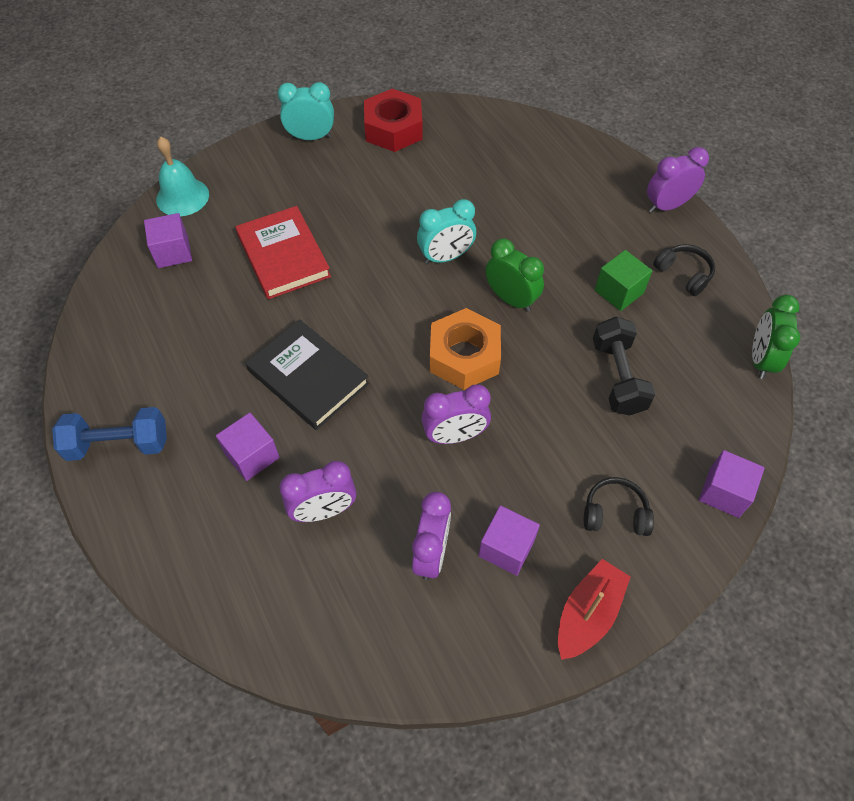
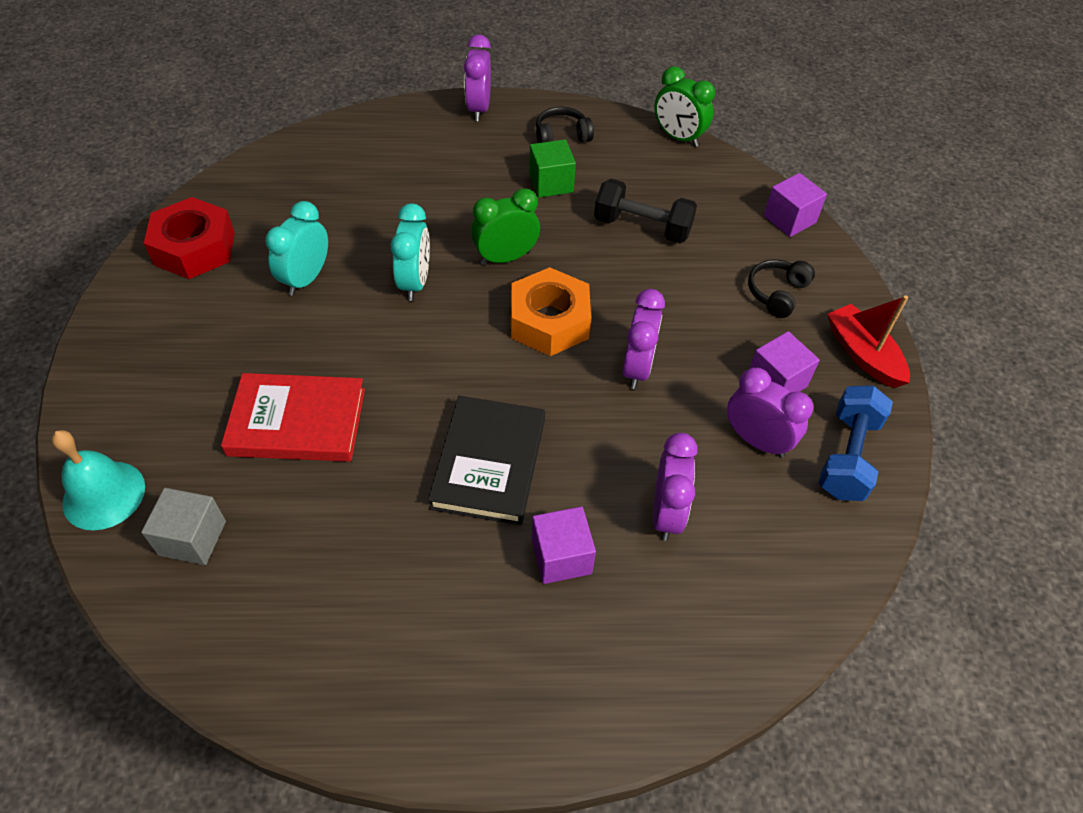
camera: 65 degrees left, 5 degrees down
blue dumbbell [52,407,167,461] -> blue dumbbell moved to [818,385,893,501]
purple cube [144,213,192,268] -> grey cube [141,488,226,565]
black book [246,319,369,430] -> black book turned 60 degrees counterclockwise [428,396,545,525]
turquoise clock [278,82,334,140] -> turquoise clock moved to [265,201,328,296]

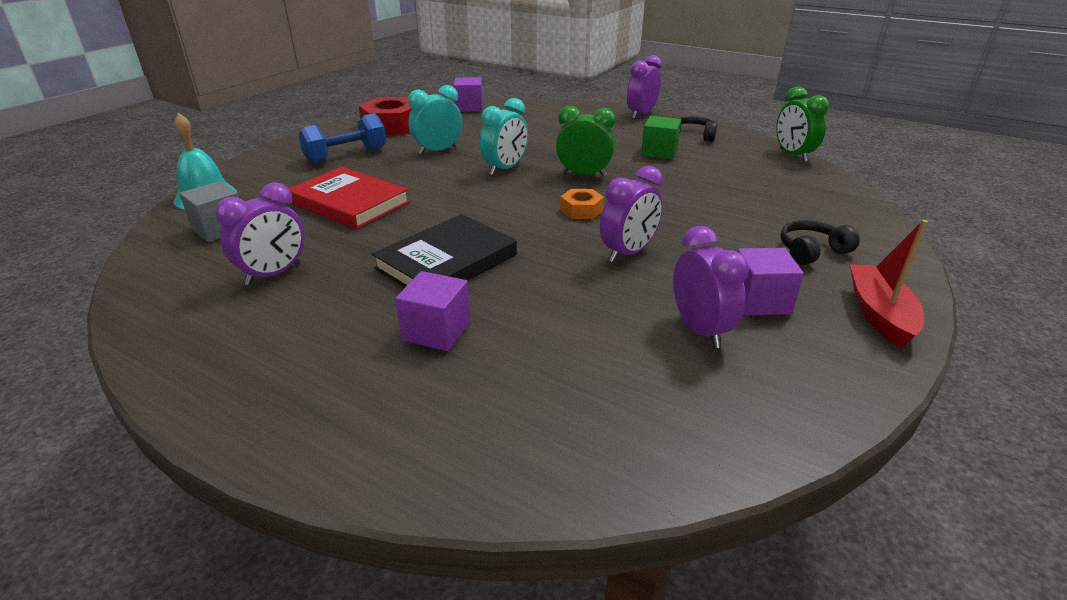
camera: 35 degrees right, 20 degrees down
orange nut [511,267,591,356] -> orange nut [560,189,604,219], size x0.53
black dumbbell [594,179,697,243] -> none
purple clock [653,433,698,541] -> purple clock moved to [215,182,305,285]
purple cube [764,173,827,237] -> purple cube moved to [453,77,483,112]
blue dumbbell [818,385,893,501] -> blue dumbbell moved to [298,113,386,164]

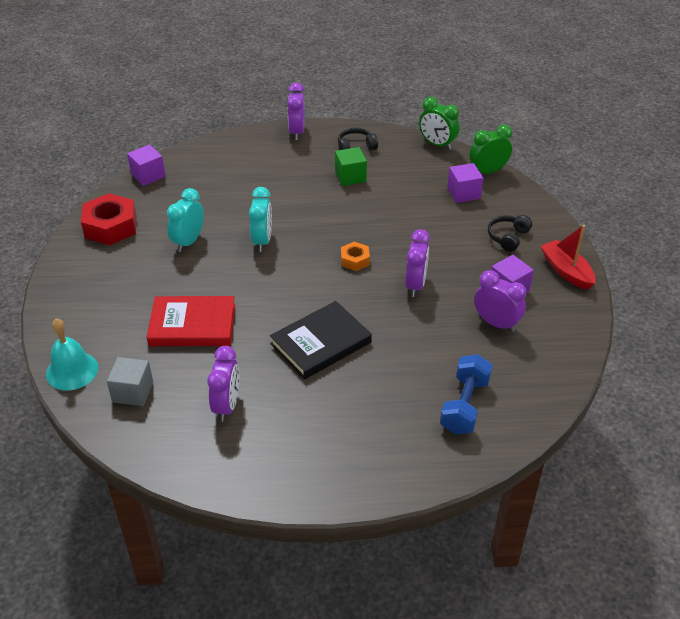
camera: 35 degrees left, 10 degrees up
blue dumbbell [298,113,386,164] -> blue dumbbell moved to [440,354,493,434]
black book [372,214,517,287] -> black book turned 45 degrees clockwise [270,301,372,379]
purple cube [395,271,470,351] -> purple cube moved to [447,163,483,203]
green clock [556,106,615,177] -> green clock moved to [469,125,512,174]

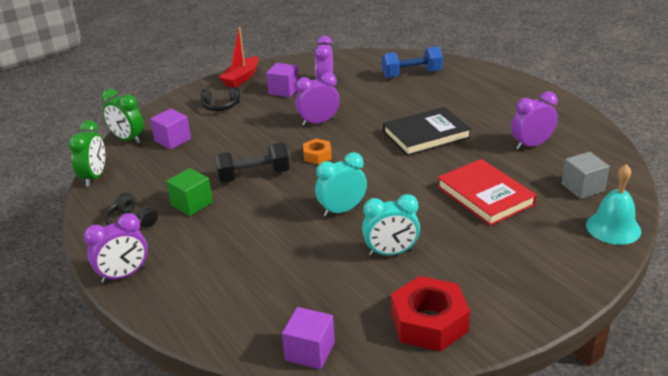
camera: 120 degrees left, 10 degrees down
black book [270,301,372,379] -> black book turned 45 degrees counterclockwise [383,107,471,156]
none -> black dumbbell [214,142,290,183]

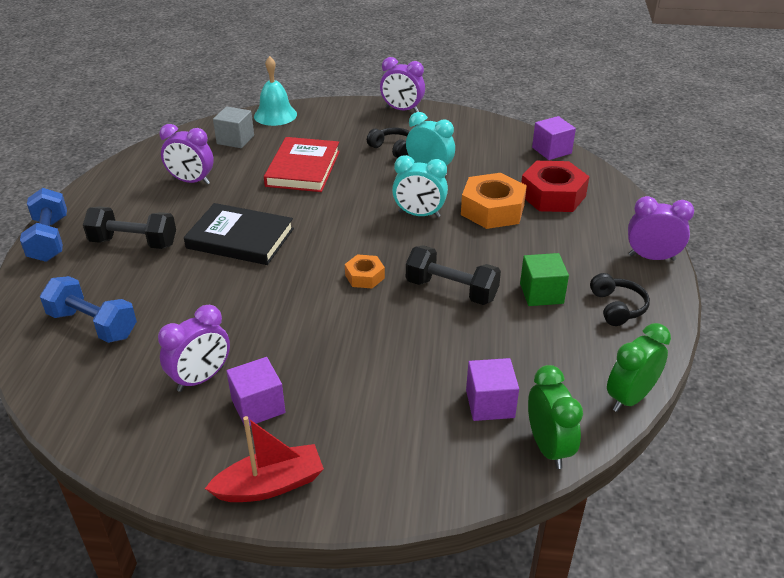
camera: 140 degrees left, 5 degrees up
black headphones [201,87,240,111] -> black headphones moved to [367,128,410,158]
purple clock [295,72,340,126] -> purple clock moved to [380,57,425,112]
red nut [391,276,470,352] -> red nut moved to [521,161,590,212]
none -> blue dumbbell [20,188,67,262]
none -> black dumbbell [83,206,176,249]
none -> orange nut [461,173,527,229]

